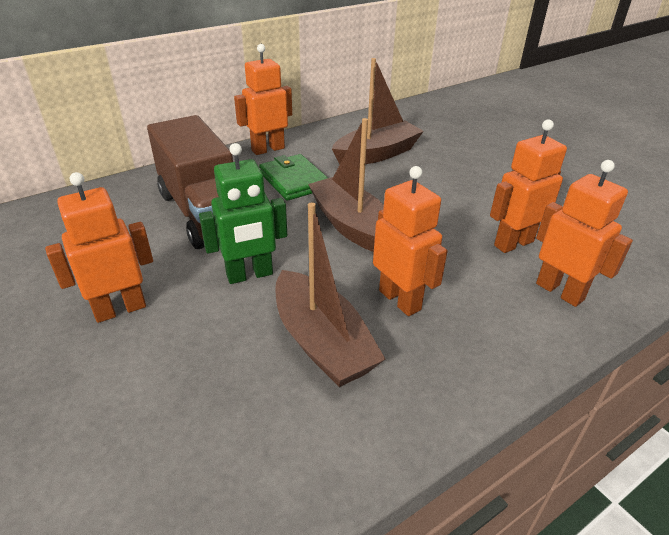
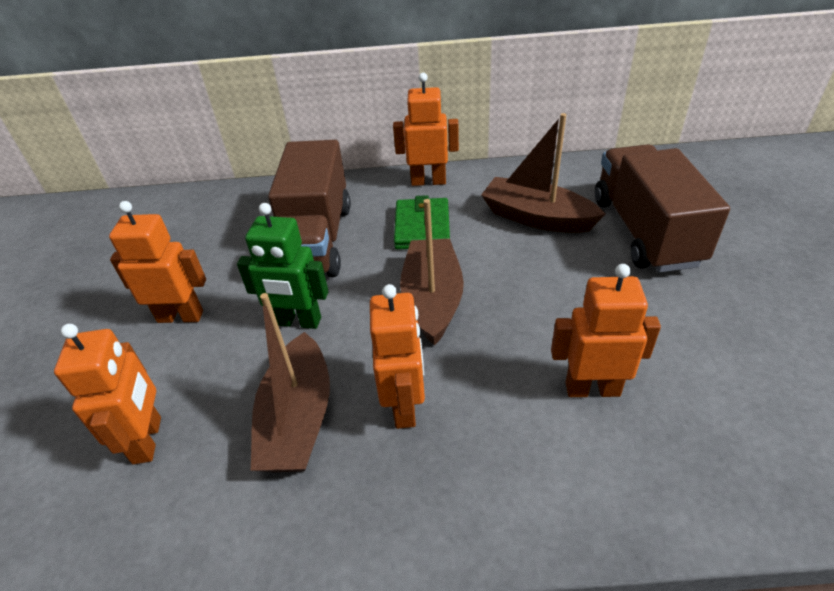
camera: 35 degrees right, 5 degrees up
brown boat [332,58,424,165] -> brown boat turned 150 degrees counterclockwise [481,113,605,233]
orange robot [536,160,633,307] -> orange robot moved to [54,324,161,464]
none -> brown truck [595,144,730,272]

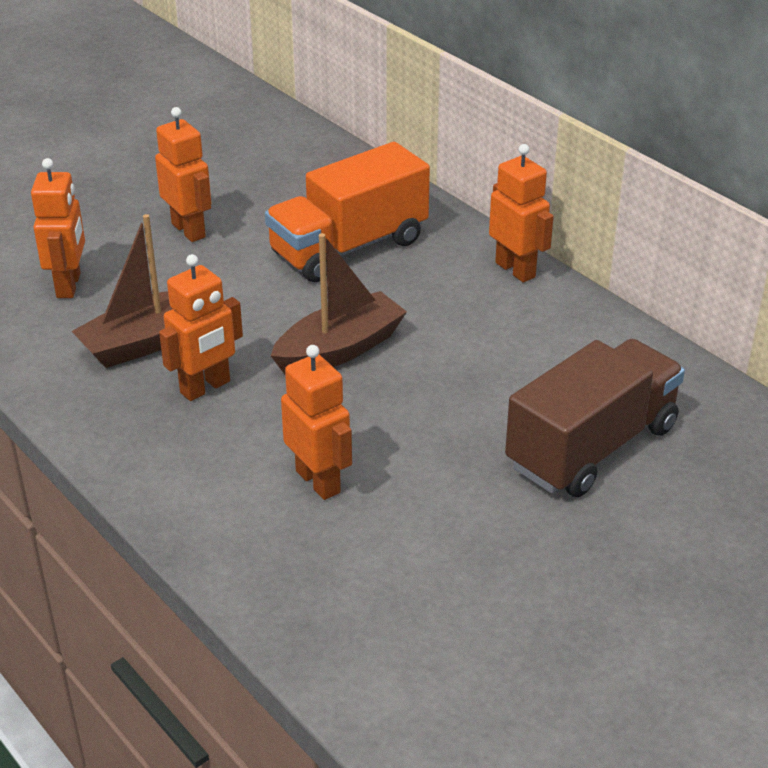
camera: 50 degrees right, 5 degrees down
orange robot [54,324,161,464] -> orange robot turned 45 degrees counterclockwise [31,158,85,298]
green robot [237,203,329,329] -> none
brown truck [268,140,351,277] -> orange truck [265,142,430,282]
green wallet [394,195,450,249] -> none
brown boat [481,113,605,233] -> none

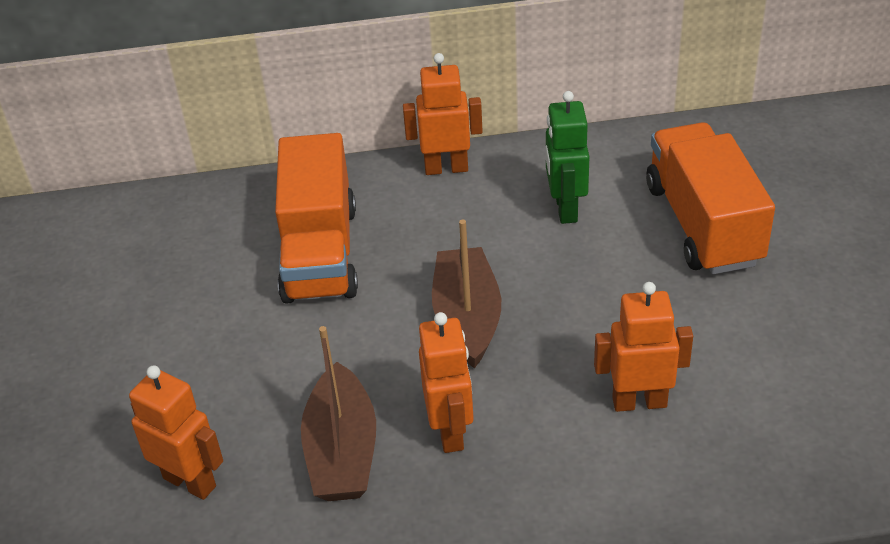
camera: 55 degrees left, 5 degrees up
orange robot [155,107,211,242] -> none
brown truck [505,339,685,497] -> orange truck [646,122,775,274]
none -> green robot [546,91,589,224]

